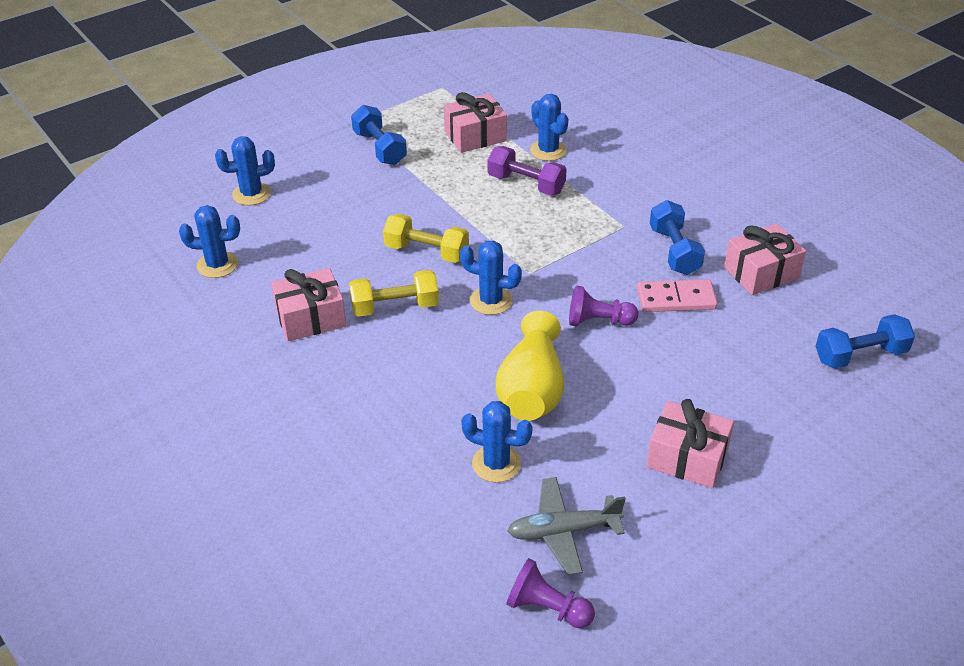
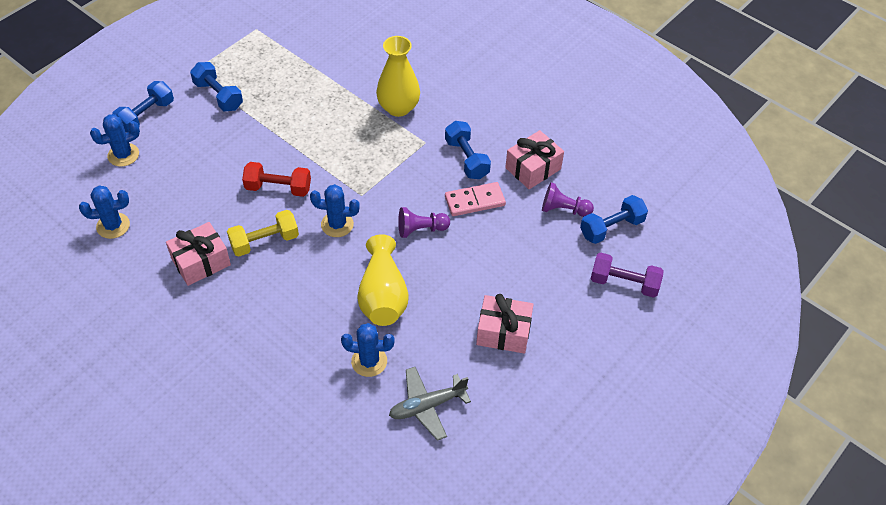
camera: 15 degrees left, 10 degrees up
yellow dumbbell [383,214,469,263] -> red dumbbell [242,162,311,197]
pink gift [444,92,507,153] -> none
purple dumbbell [487,146,567,195] -> purple dumbbell moved to [591,252,664,298]
purple pawn [506,558,595,628] -> purple pawn moved to [542,183,594,217]
blue cactus [530,94,568,161] -> none
none -> blue dumbbell [112,81,174,132]
none -> yellow vase [376,36,420,117]

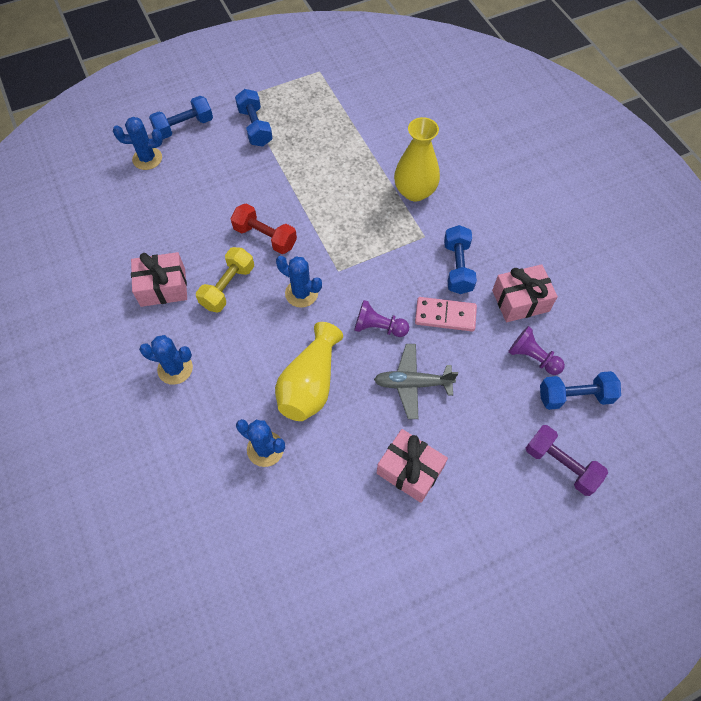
camera: 25 degrees right, 10 degrees up
blue cactus [79,186,130,239] -> blue cactus moved to [139,335,193,385]
yellow dumbbell [227,210,299,257] -> yellow dumbbell turned 60 degrees counterclockwise [196,247,254,312]
grey plane [389,367,471,441] -> grey plane moved to [374,344,458,419]

